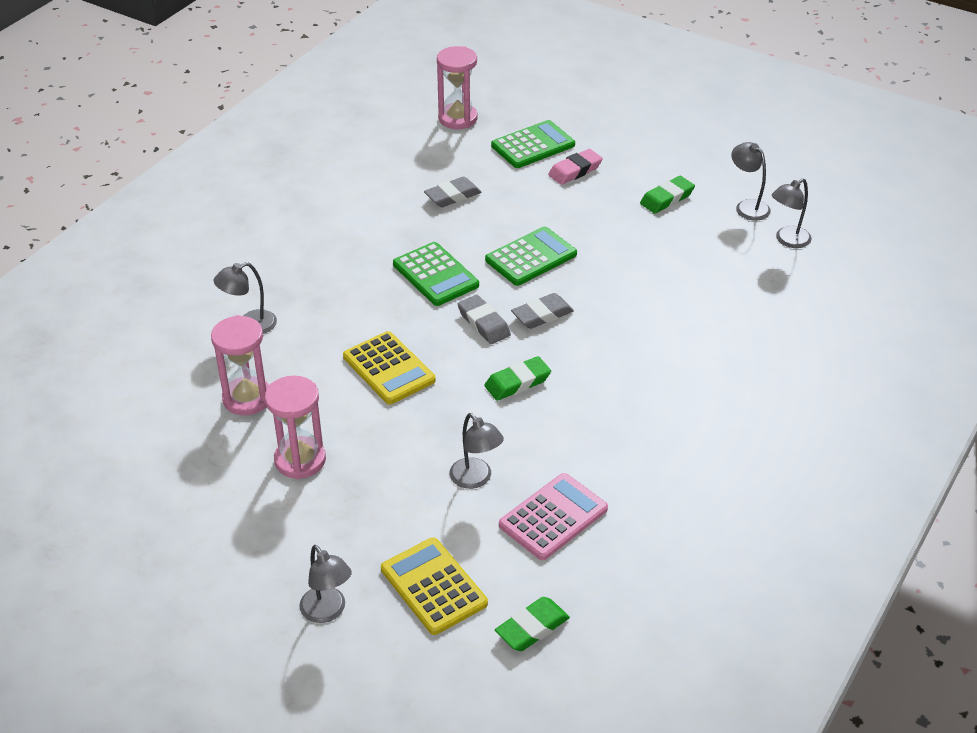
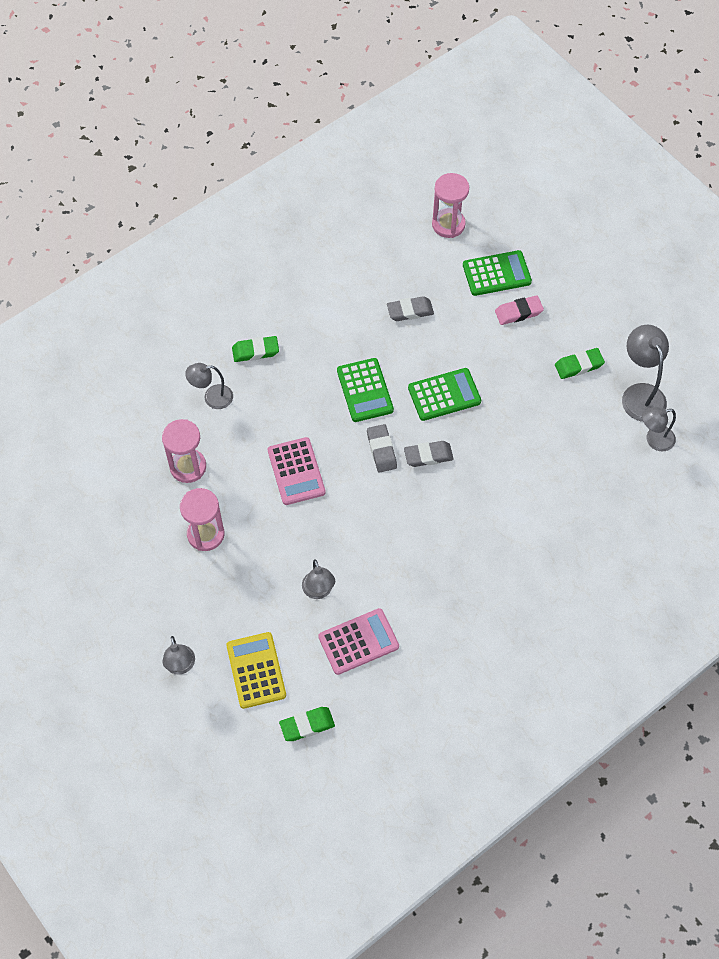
camera: 20 degrees right, 20 degrees up
yellow calculator [343,331,436,404] -> pink calculator [268,437,326,505]
green eraser [484,356,551,401] -> green eraser moved to [232,336,279,362]
grey lamp [731,142,771,221] -> grey lamp [622,325,669,422], size x1.55

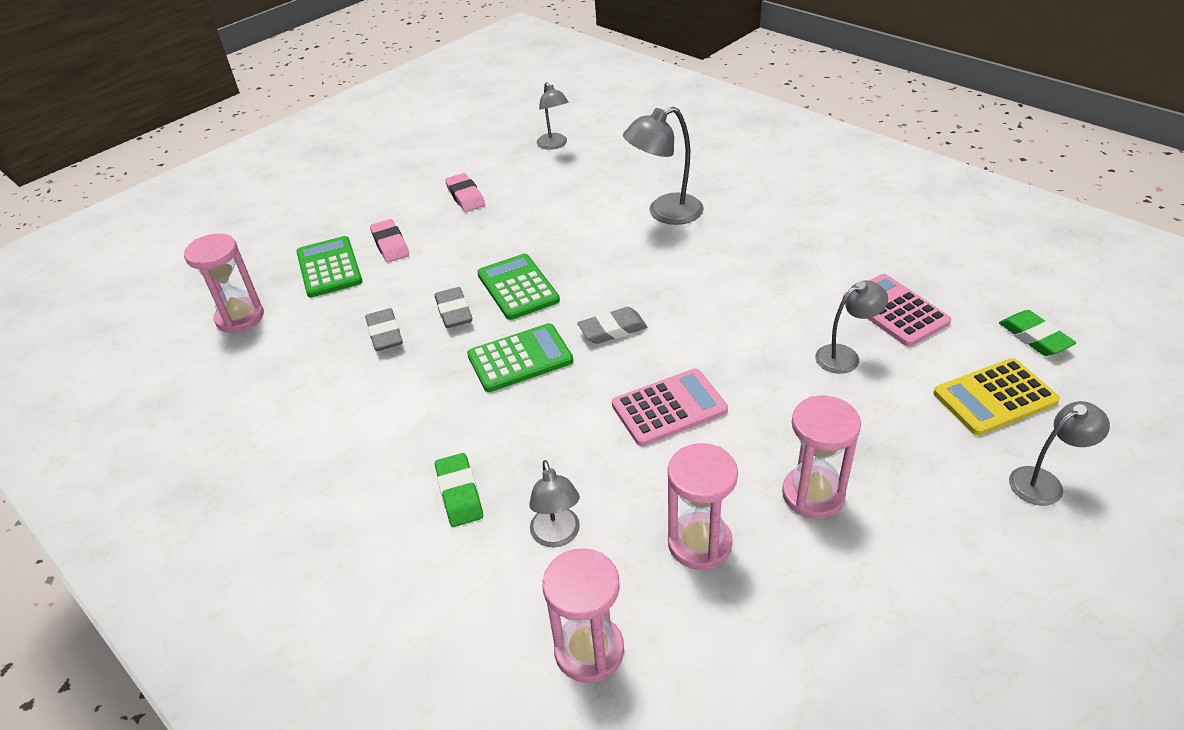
camera: 95 degrees left, 20 degrees down
grey eraser [404,441,454,467] -> grey eraser moved to [435,287,472,328]
green eraser [555,348,605,379] -> pink eraser [445,173,485,212]
grey lamp [622,325,669,422] -> grey lamp moved to [623,107,704,225]
none -> pink hourglass [543,548,624,683]

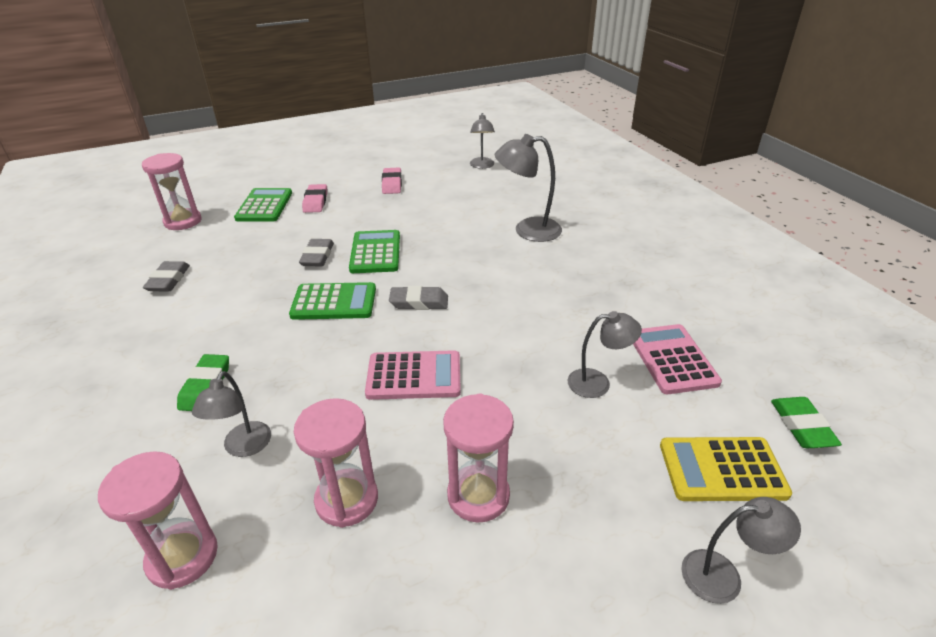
camera: 20 degrees right, 5 degrees down
grey eraser [365,308,403,351] -> grey eraser moved to [143,261,190,291]

